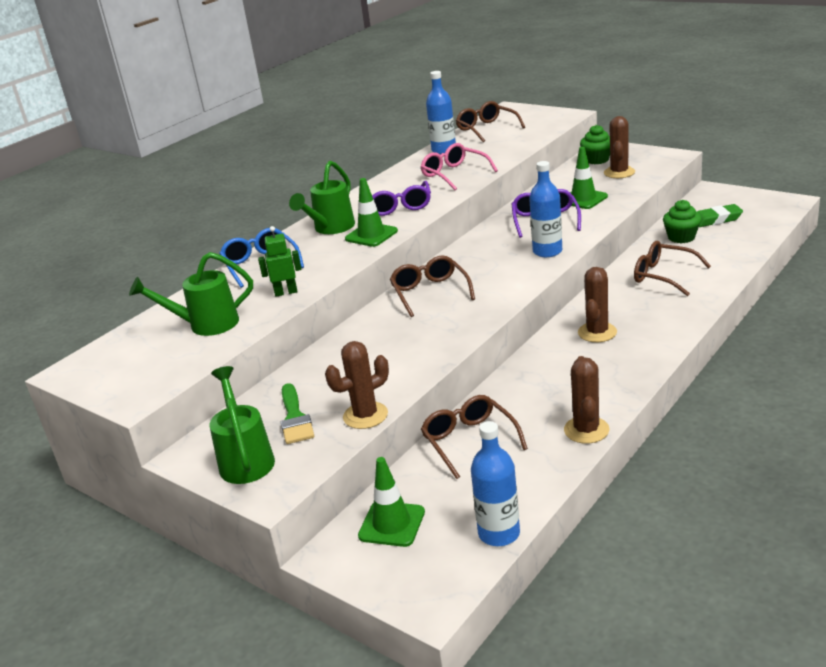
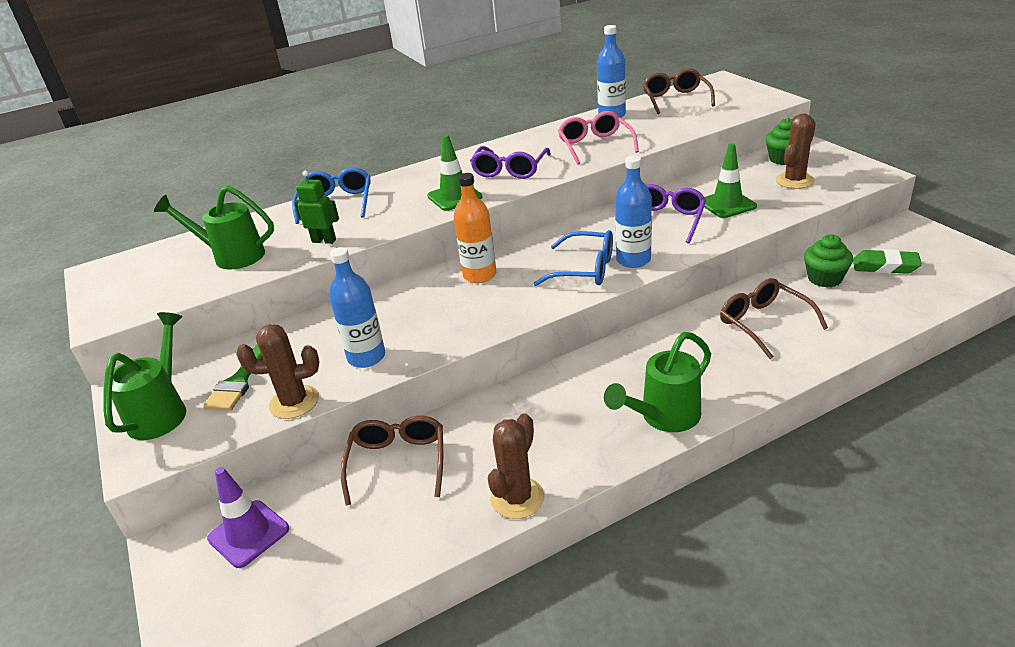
camera: 25 degrees right, 5 degrees up
green watering can [289,161,355,234] -> green watering can moved to [604,332,711,432]
green traffic cone [358,457,425,547] -> purple traffic cone [207,467,289,568]
brown glasses [390,255,475,317] -> orange bottle [453,173,497,283]
blue bottle [471,421,520,546] -> blue bottle moved to [329,247,385,368]
brown cactus [578,267,617,342] -> none
none -> blue glasses [534,230,613,286]

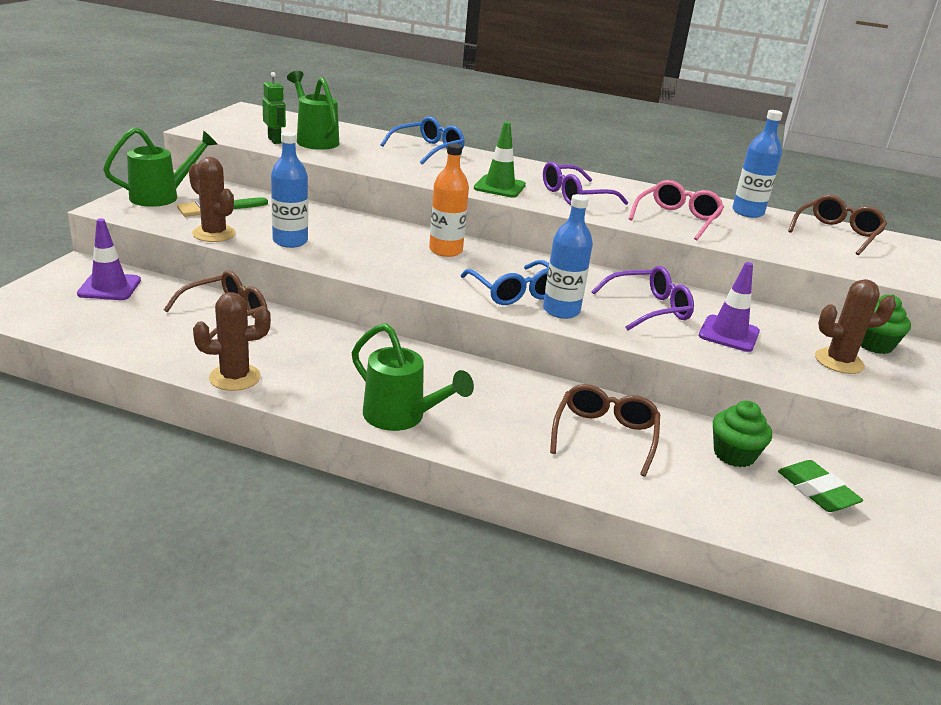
camera: 40 degrees right, 5 degrees down
green robot [294,171,339,244] -> green robot moved to [262,72,286,144]
green watering can [604,332,711,432] -> green watering can turned 150 degrees counterclockwise [352,323,474,431]
green traffic cone [704,143,757,218] -> purple traffic cone [699,262,760,352]

